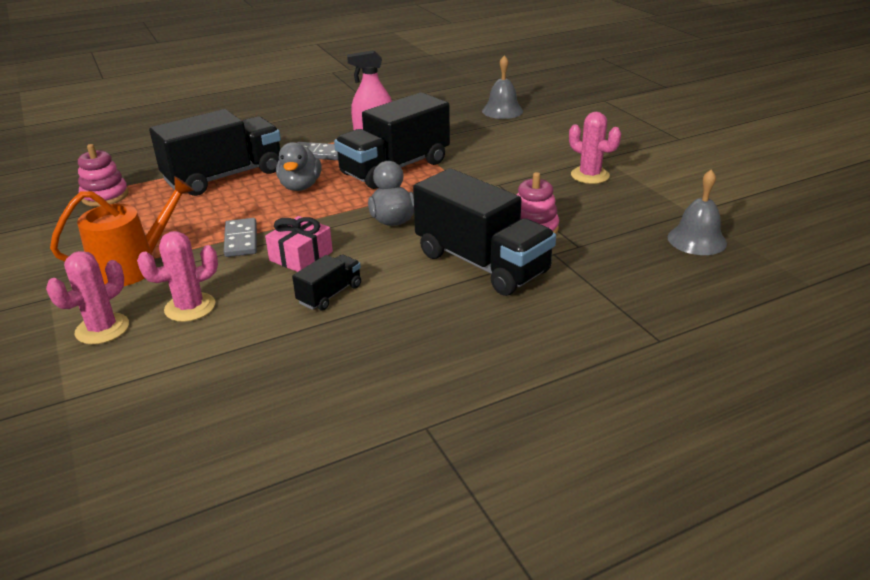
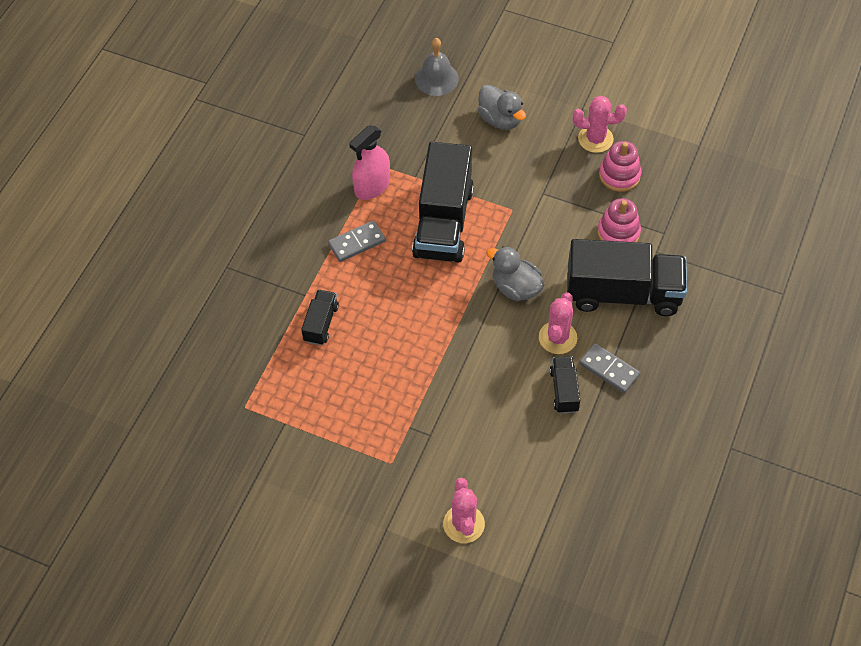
camera: 40 degrees left, 25 degrees up
orange watering can [50,176,194,286] -> none
pink stacking toy [78,144,129,207] -> pink stacking toy moved to [599,141,641,192]
pink cactus [137,231,218,322] -> pink cactus moved to [539,292,577,354]
black truck [149,109,281,196] -> black truck [301,290,339,345], size x0.47
grey domino [224,218,257,257] -> grey domino moved to [579,343,640,393]
pink gift [265,216,333,272] -> none
grey duck [276,142,322,191] -> grey duck moved to [478,85,526,130]
grey bell [668,169,727,255] -> none

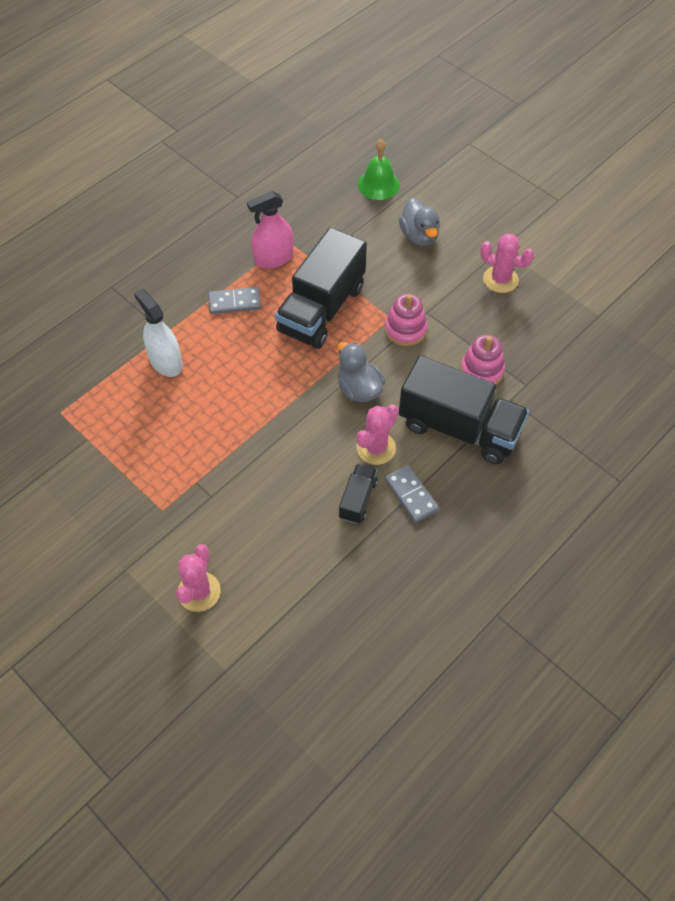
camera: 20 degrees right, 0 degrees up
black truck [301,290,339,345] -> white spray bottle [134,289,183,377]
grey bell [415,38,459,96] -> green bell [358,139,400,200]
pink stacking toy [599,141,641,192] -> pink stacking toy moved to [385,294,428,346]

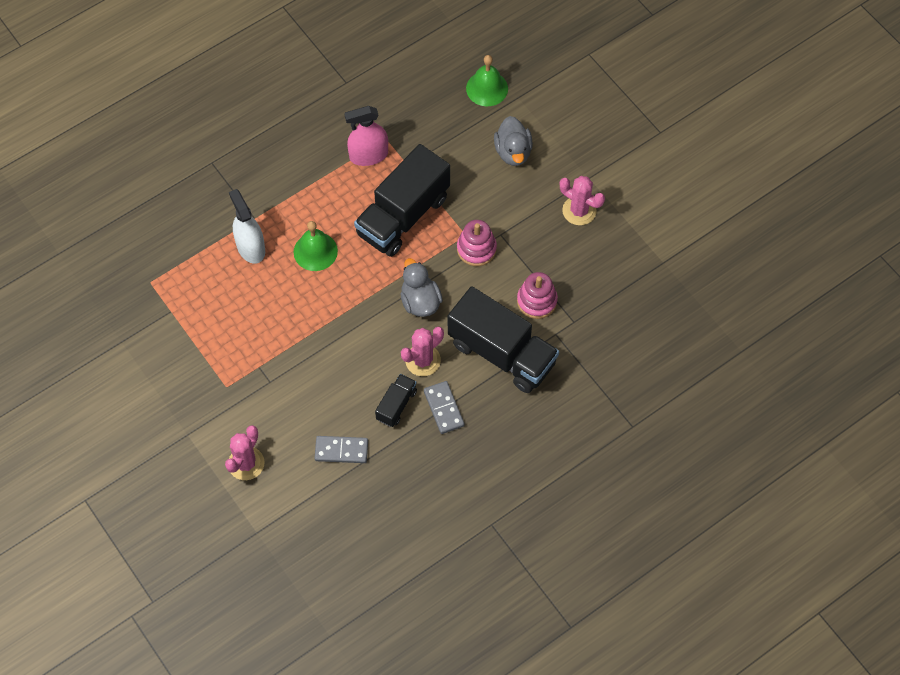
camera: 10 degrees right, 5 degrees up
grey domino [208,287,261,314] -> grey domino moved to [315,436,368,463]
none -> green bell [294,221,338,271]

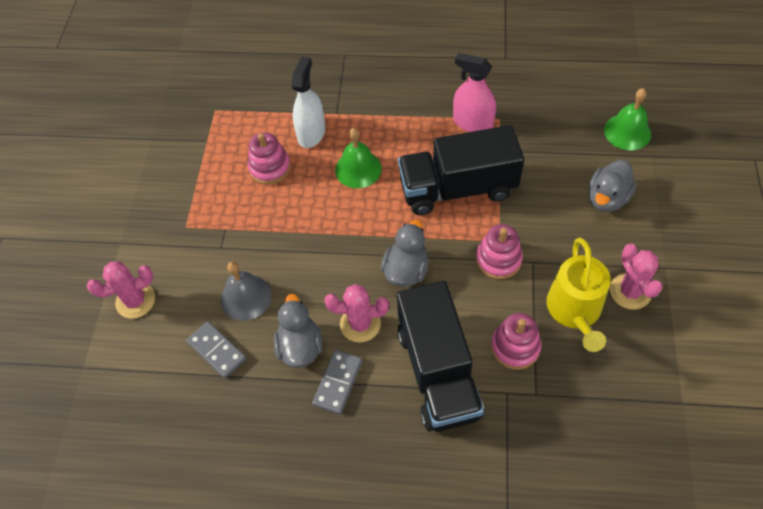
camera: 45 degrees right, 5 degrees down
black truck [375,374,417,427] -> grey duck [274,294,322,368]
none -> grey bell [221,262,272,321]
none -> pink stacking toy [248,132,291,184]
none -> yellow watering can [547,238,611,352]

